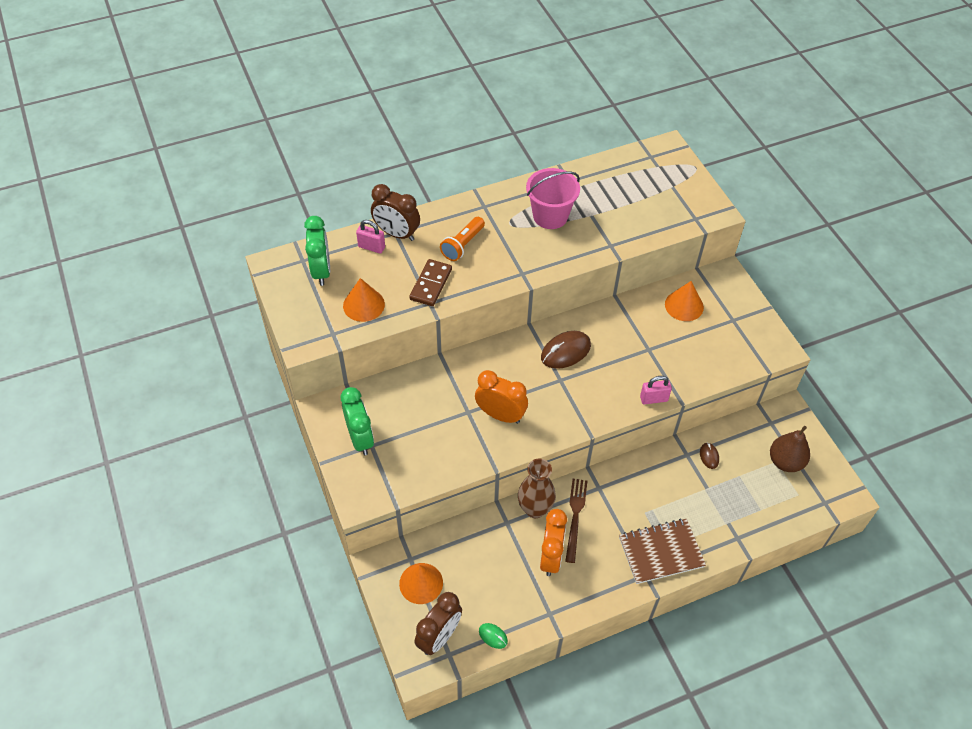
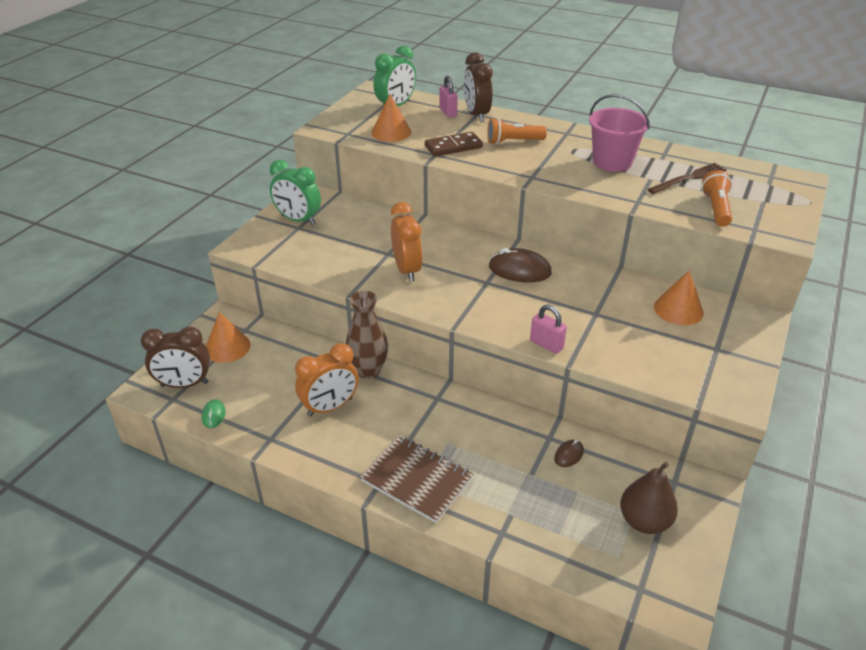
camera: 50 degrees right, 15 degrees down
green clock [341,387,374,455] -> green clock turned 90 degrees clockwise [270,160,321,225]
brown fork [565,479,587,563] -> brown fork moved to [648,163,727,194]
none -> orange flashlight [701,170,732,227]

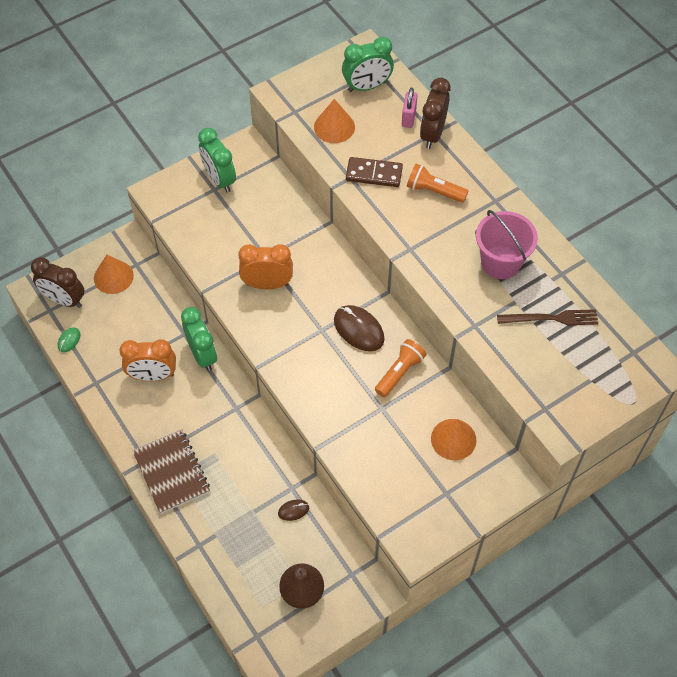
camera: 30 degrees right, 20 degrees up
brown vase [346,291,388,379] -> green clock [181,307,217,371]
orange clock [391,202,423,282] -> orange clock turned 105 degrees counterclockwise [238,244,293,289]
pink padlock [530,305,567,354] -> none
orange flashlight [701,170,732,227] -> orange flashlight moved to [375,339,426,397]

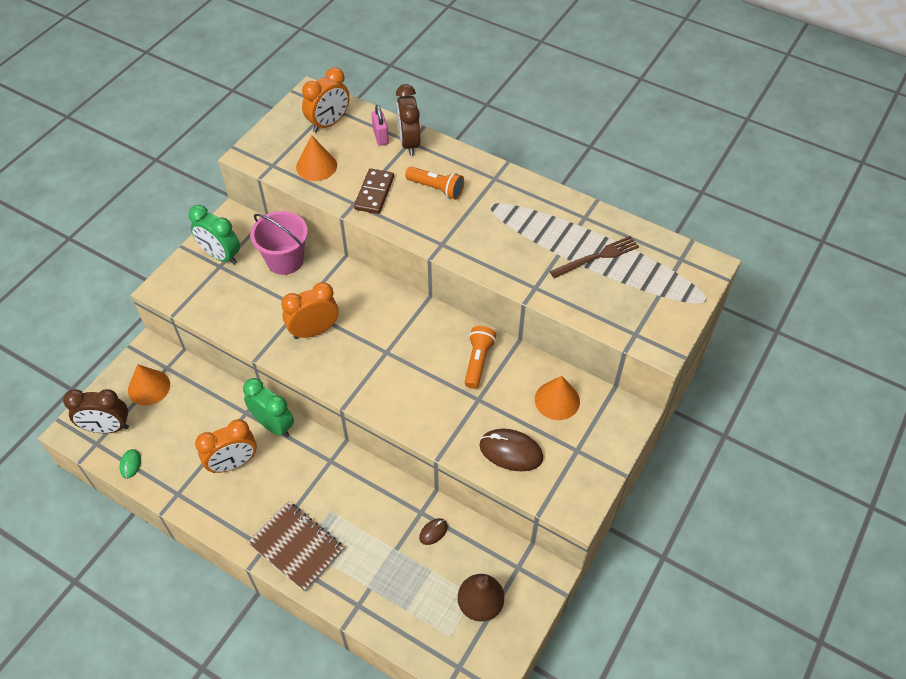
camera: 25 degrees left, 5 degrees down
brown mouse [334,305,385,351] -> brown mouse moved to [479,429,543,471]
green clock [342,37,394,92] -> orange clock [302,67,350,132]
brown domino [346,157,403,187] -> brown domino turned 60 degrees counterclockwise [354,168,394,214]
orange flashlight [407,163,468,203] -> orange flashlight turned 150 degrees counterclockwise [405,167,464,200]
pink bucket [476,210,538,279] -> pink bucket moved to [250,211,308,275]

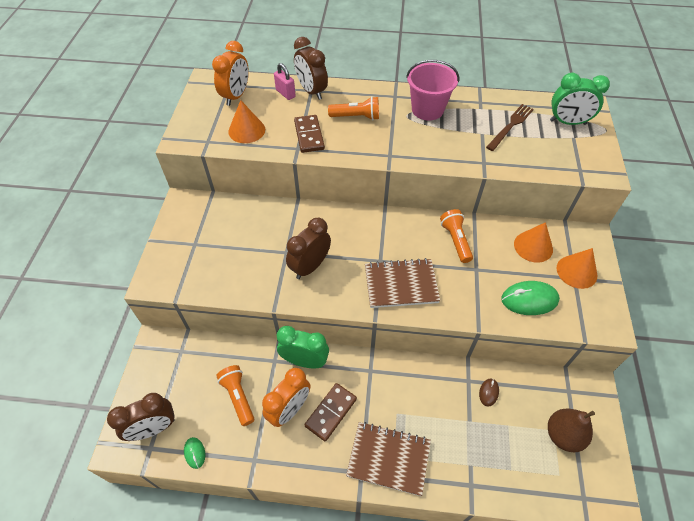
camera: 25 degrees left, 0 degrees up
orange cone [128,364,170,406] -> orange cone moved to [557,248,597,289]
green clock [189,205,240,264] -> green clock moved to [550,73,610,125]
pink bucket [250,211,308,275] -> pink bucket moved to [406,60,459,120]
orange clock [281,282,339,339] -> brown clock [286,218,331,279]
brown mouse [479,429,543,471] -> green mouse [501,281,560,315]
none -> orange flashlight [216,365,254,426]
none -> brown domino [304,383,357,441]
none -> brown notebook [365,258,440,308]

